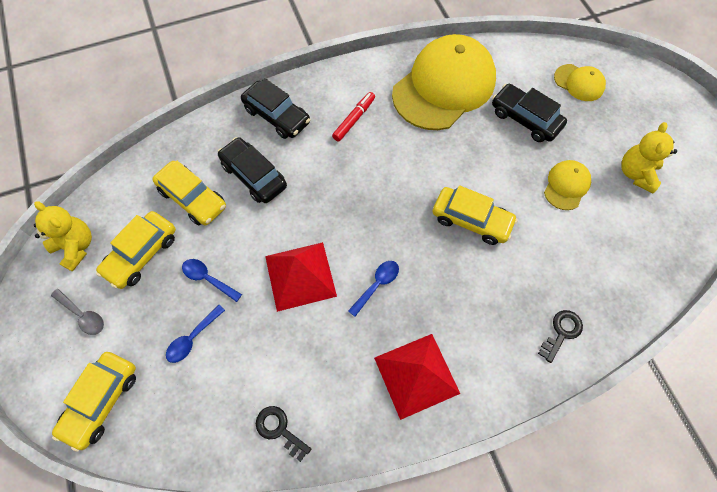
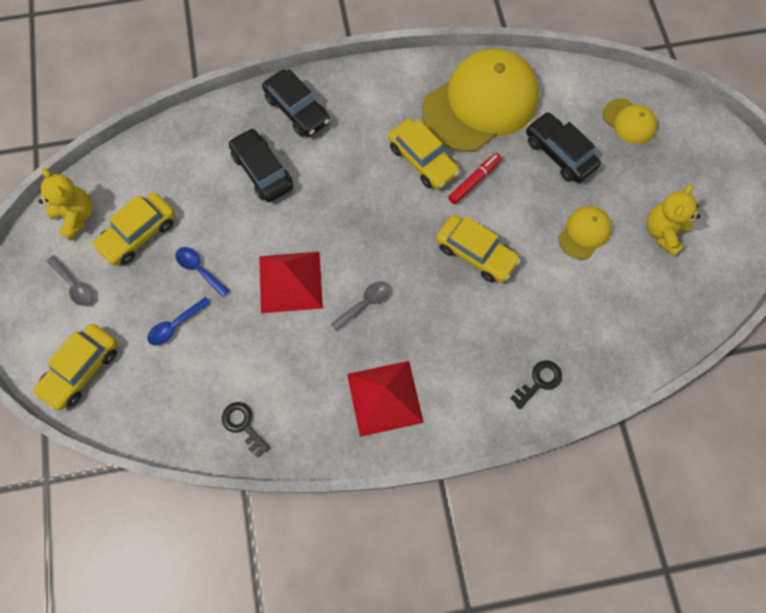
camera: 10 degrees right, 5 degrees up
yellow car [152,161,226,226] -> yellow car moved to [388,119,460,189]
red marker [332,92,375,141] -> red marker moved to [448,153,502,204]
blue spoon [348,261,399,317] -> grey spoon [330,281,390,331]

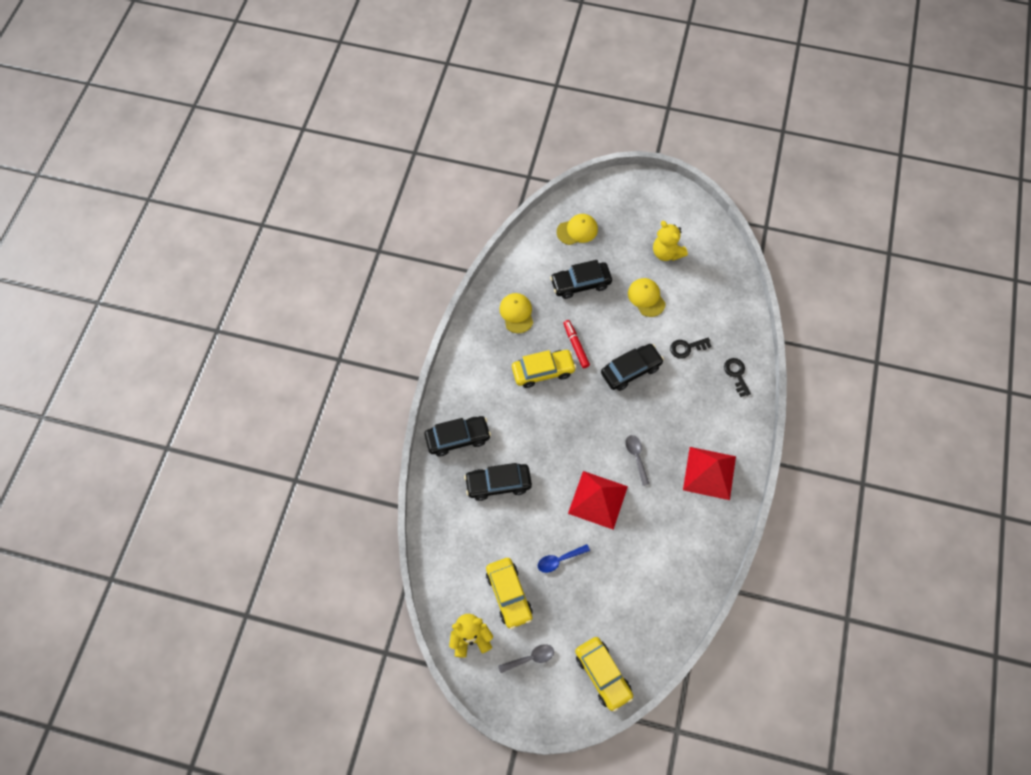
camera: 65 degrees left, 5 degrees down
blue spoon [147,297,211,345] -> none
black key [222,402,270,458] -> black key moved to [670,338,712,359]
yellow cap [422,49,539,152] -> yellow cap [499,293,533,333], size x0.45
yellow car [436,215,521,283] -> black car [601,344,664,391]

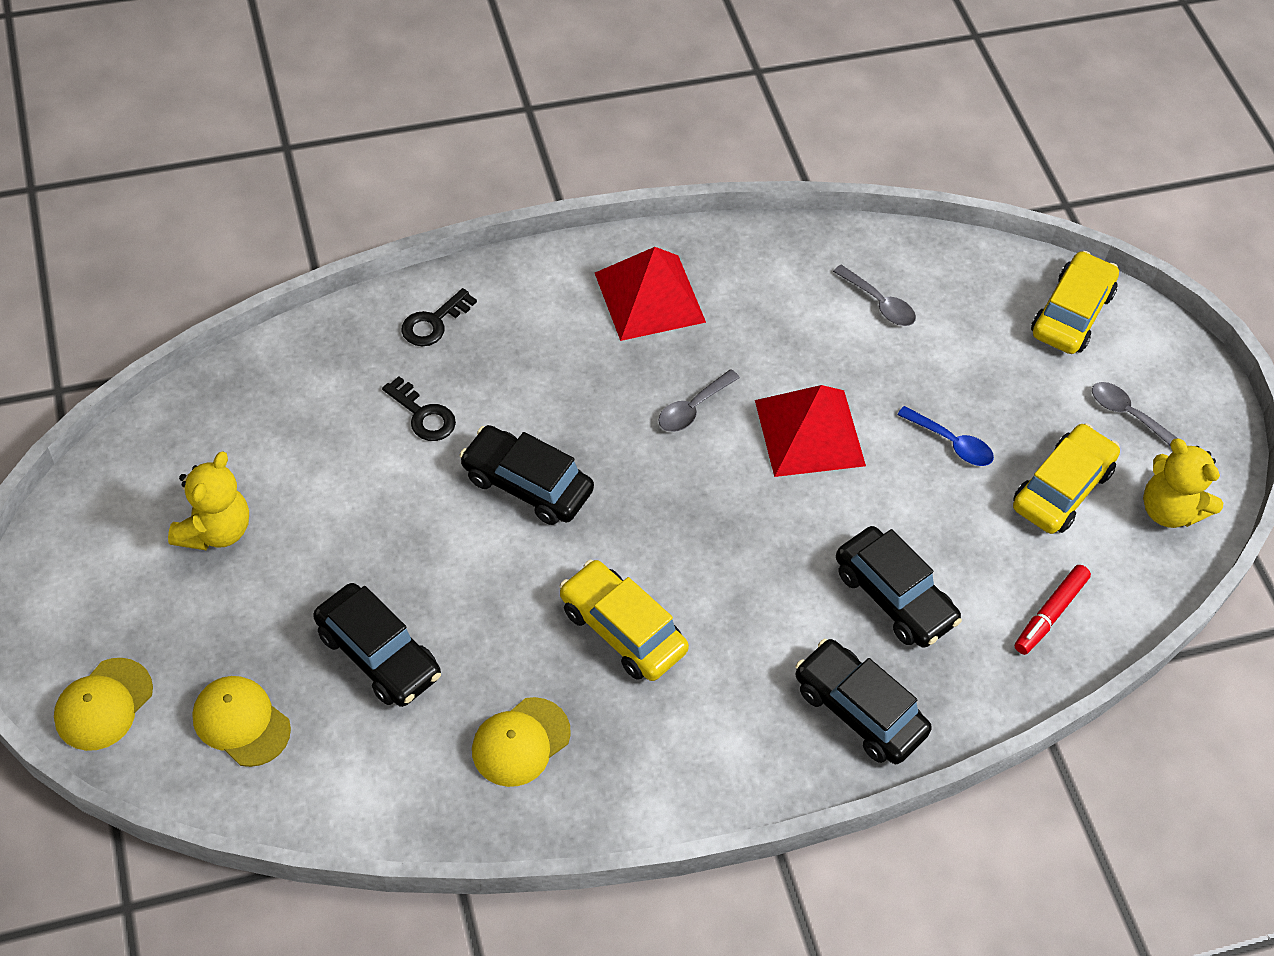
camera: 125 degrees left, 10 degrees down
red marker [563,320,590,368] -> red marker moved to [1015,565,1091,655]
yellow cap [628,278,666,317] -> yellow cap moved to [54,658,153,751]
none -> grey spoon [833,265,916,326]

